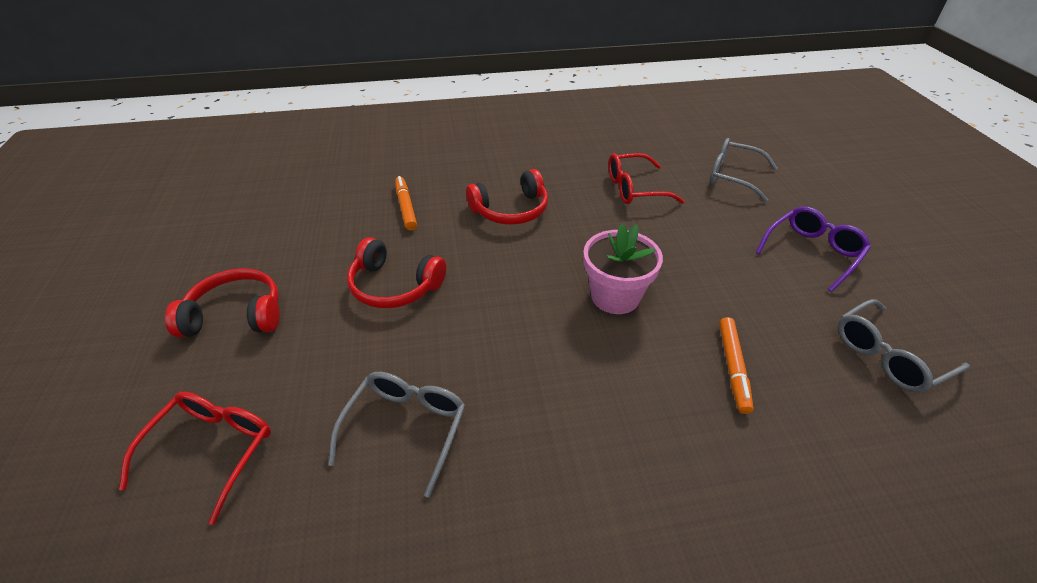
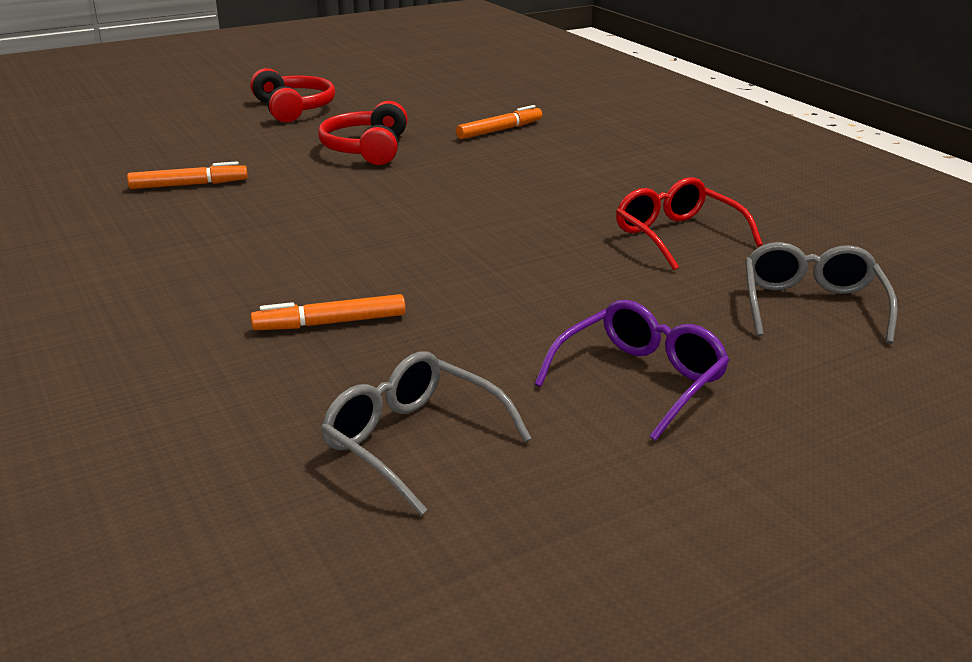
camera: 70 degrees right, 15 degrees down
red glasses [119,392,271,525] -> none
grey glasses [328,372,466,497] -> orange marker [127,161,248,189]
red headphones [466,169,548,225] -> none
pink flower pot [583,224,663,314] -> none
purple glasses [756,207,871,292] -> purple glasses turned 75 degrees counterclockwise [535,300,730,441]

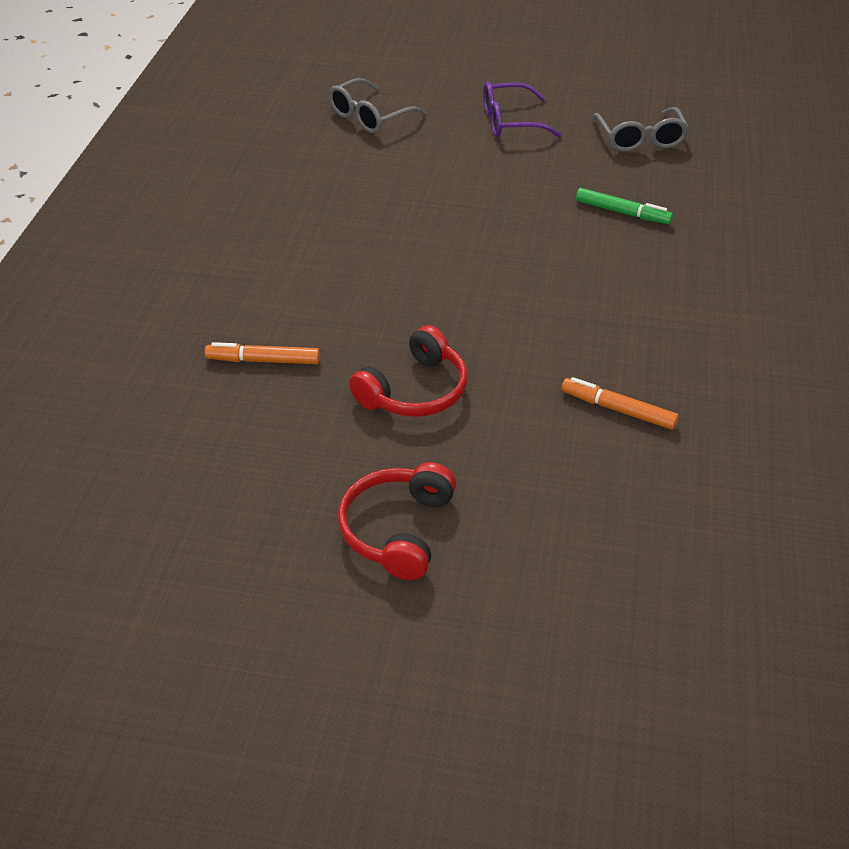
camera: 140 degrees left, 15 degrees up
orange marker [251,294,406,330] -> green marker [576,188,673,224]
red glasses [616,177,763,270] -> none

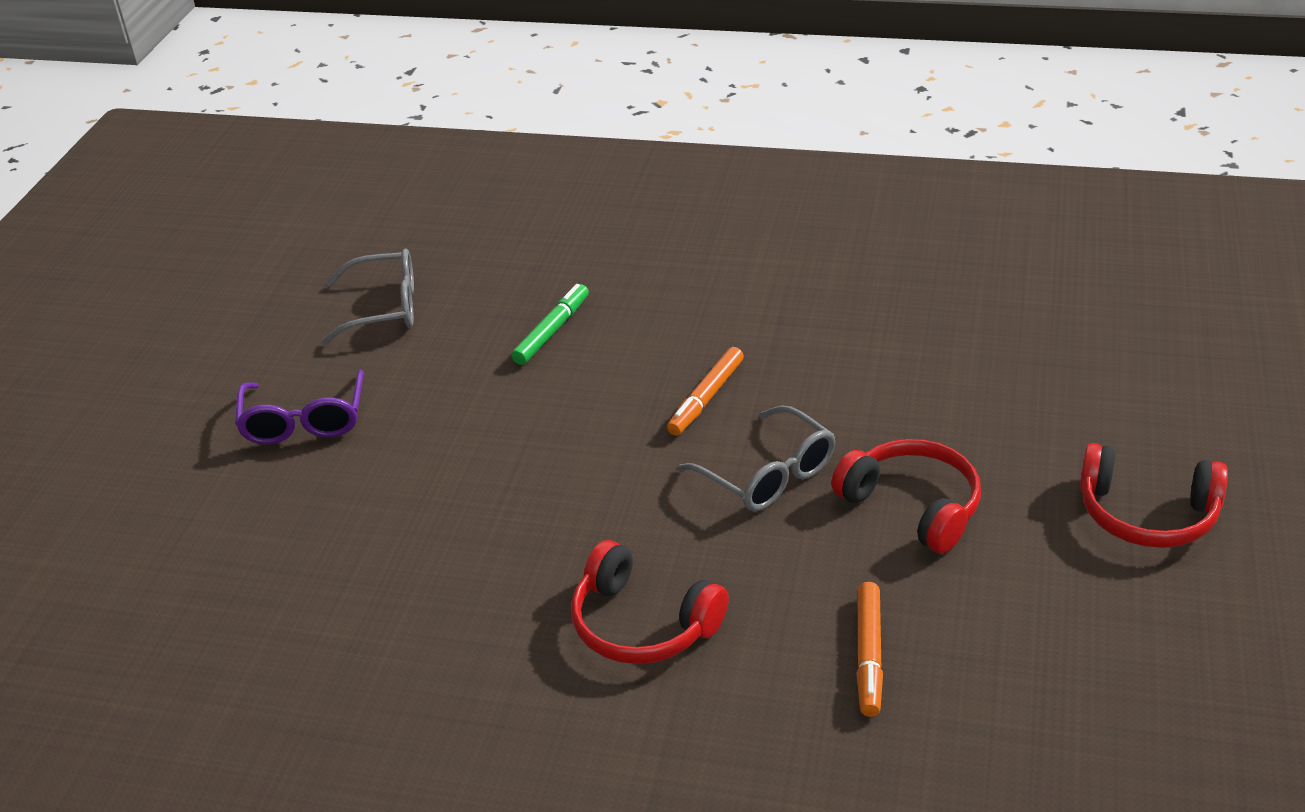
camera: 85 degrees left, 5 degrees down
grey glasses [329,78,427,133] -> grey glasses moved to [677,405,835,512]
orange marker [562,377,679,430] -> orange marker moved to [667,347,744,436]
none -> red headphones [571,540,729,664]

